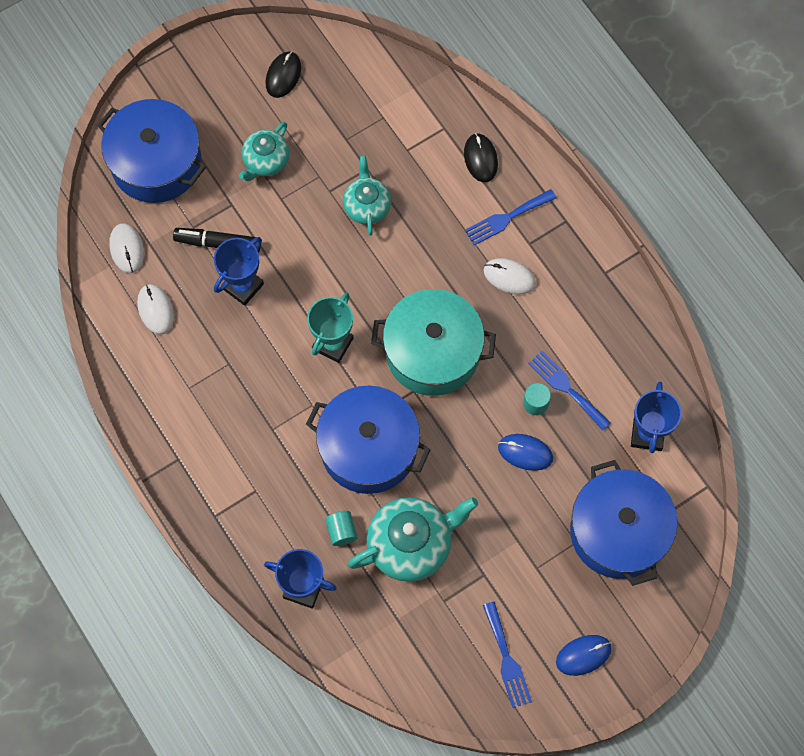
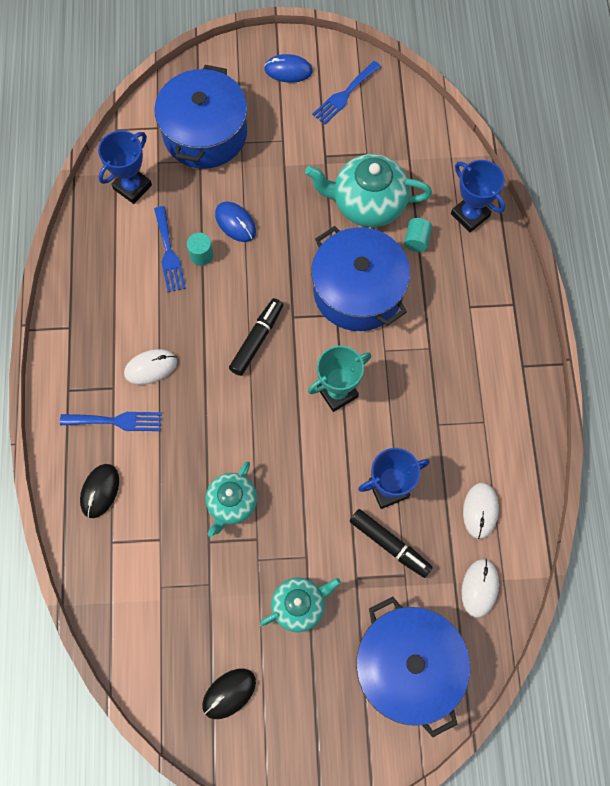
camera: 150 degrees left, 0 degrees up
turquoise pot [371,289,496,396] -> black marker [229,298,283,376]
white mouse [483,258,536,294] -> white mouse turned 75 degrees counterclockwise [124,349,177,385]
blue fork [483,601,532,708] -> blue fork turned 150 degrees counterclockwise [312,61,381,124]

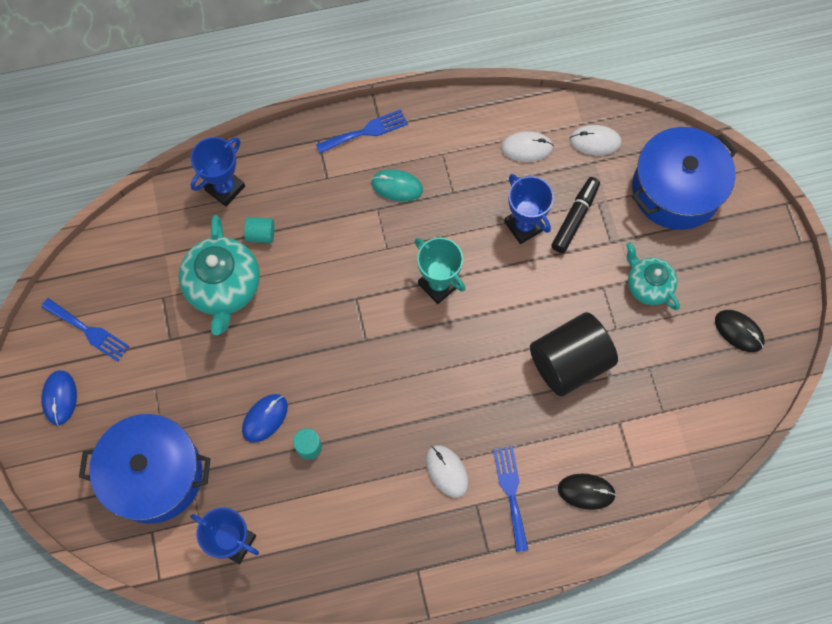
camera: 100 degrees left, 0 degrees up
blue fork [154,206,186,292] -> blue fork moved to [316,109,408,153]
turquoise teapot [206,461,257,537] -> black cylinder [530,312,618,397]
black marker [229,298,283,376] -> none
blue pot [311,226,410,331] -> none
none -> turquoise mouse [371,169,423,201]

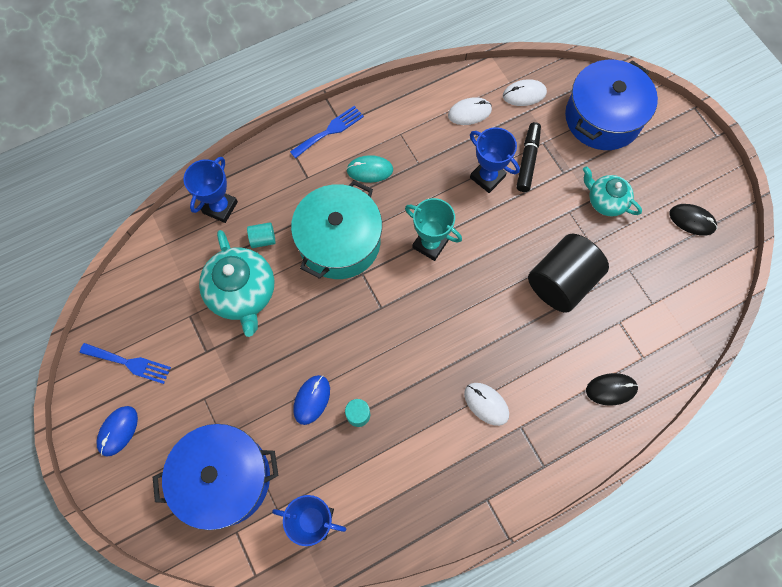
camera: 15 degrees left, 0 degrees up
blue mouse [41,370,77,425] -> blue mouse turned 45 degrees clockwise [96,406,138,456]
blue fork [493,446,528,552] -> none
none -> turquoise pot [291,180,382,279]

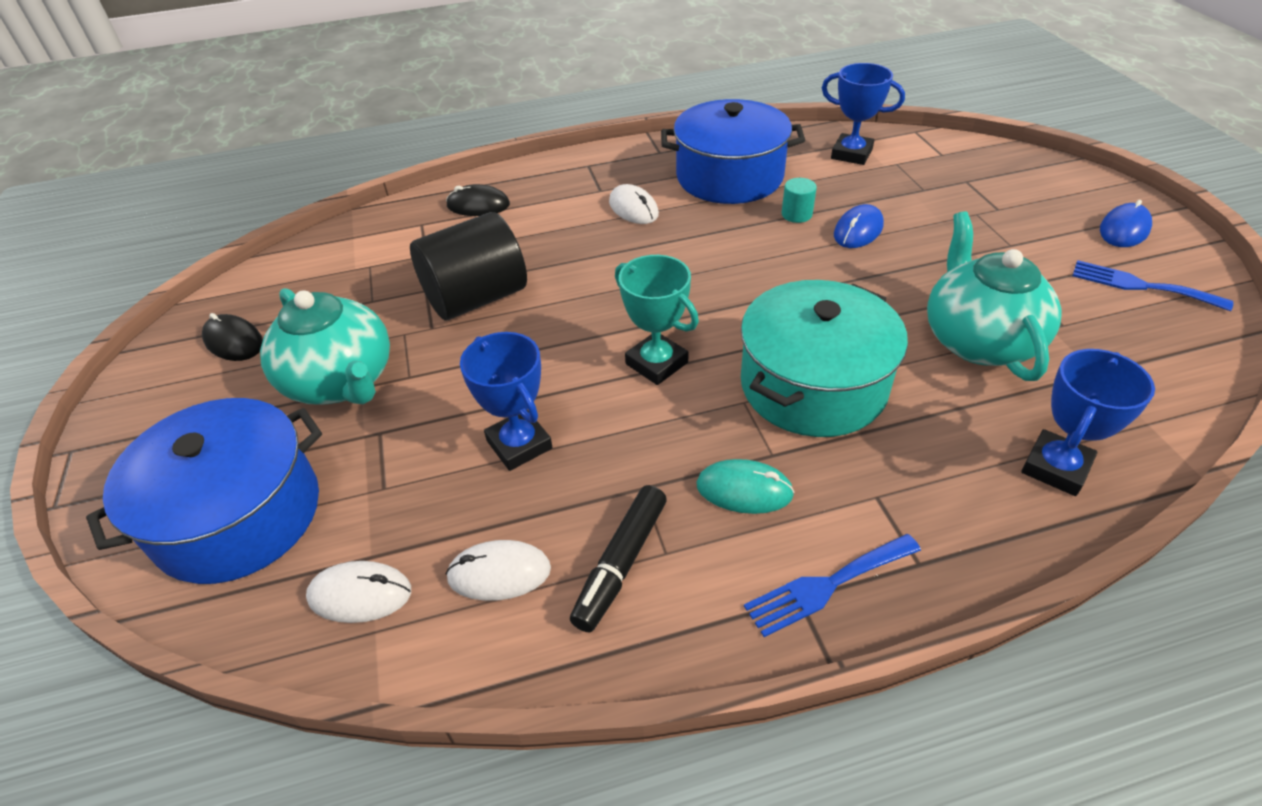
camera: 165 degrees left, 25 degrees down
blue pot [153,424,279,530] -> blue pot moved to [661,99,805,204]
turquoise cylinder [247,222,275,248] -> none
black marker [516,122,541,192] -> black marker moved to [570,485,667,632]
turquoise teapot [583,166,642,217] -> turquoise teapot [260,288,390,405], size x1.63

